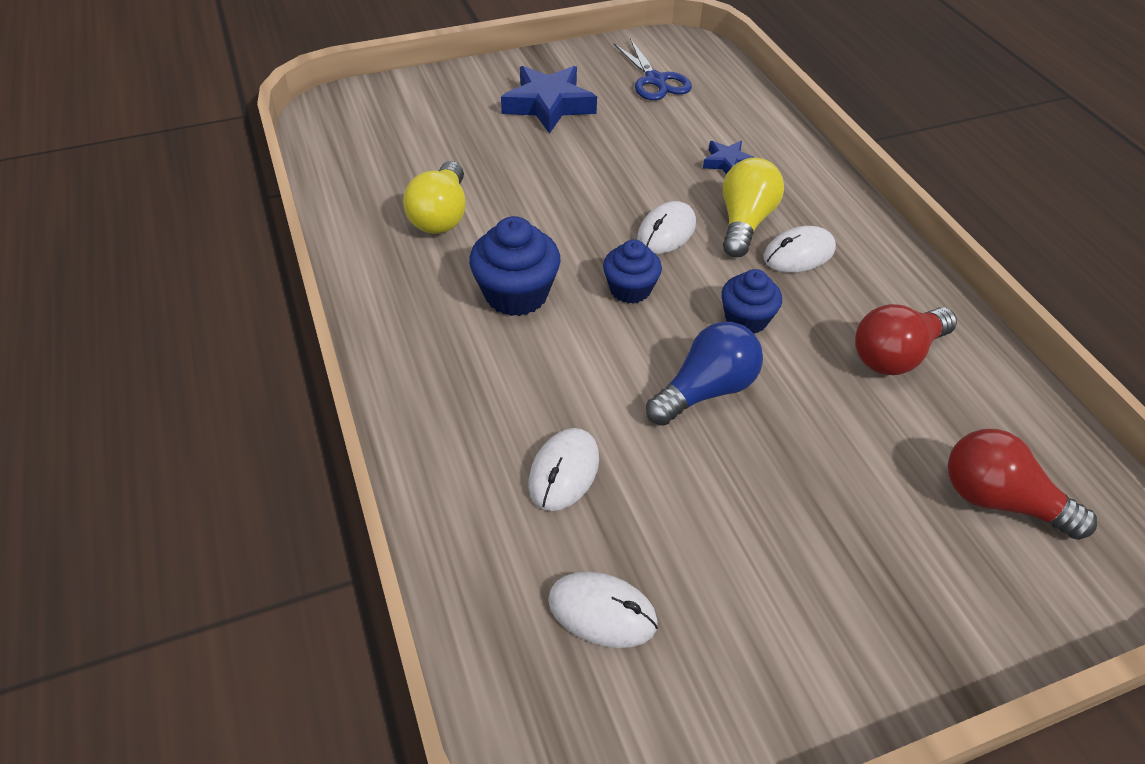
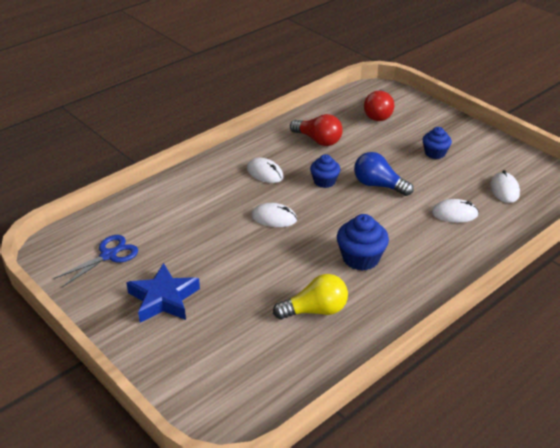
camera: 110 degrees left, 10 degrees down
blue cupcake [603,239,662,304] -> blue cupcake moved to [423,127,452,159]
blue star [703,141,755,174] -> none
yellow light bulb [723,158,784,257] -> none

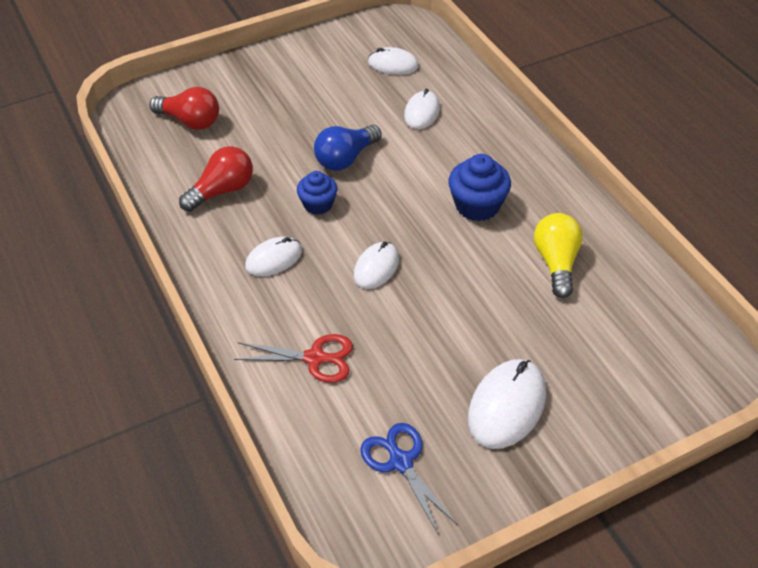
camera: 75 degrees left, 10 degrees up
blue star [126,263,200,323] -> white mouse [468,359,546,449]
blue cupcake [423,127,452,159] -> none
none -> red scissors [234,334,353,383]

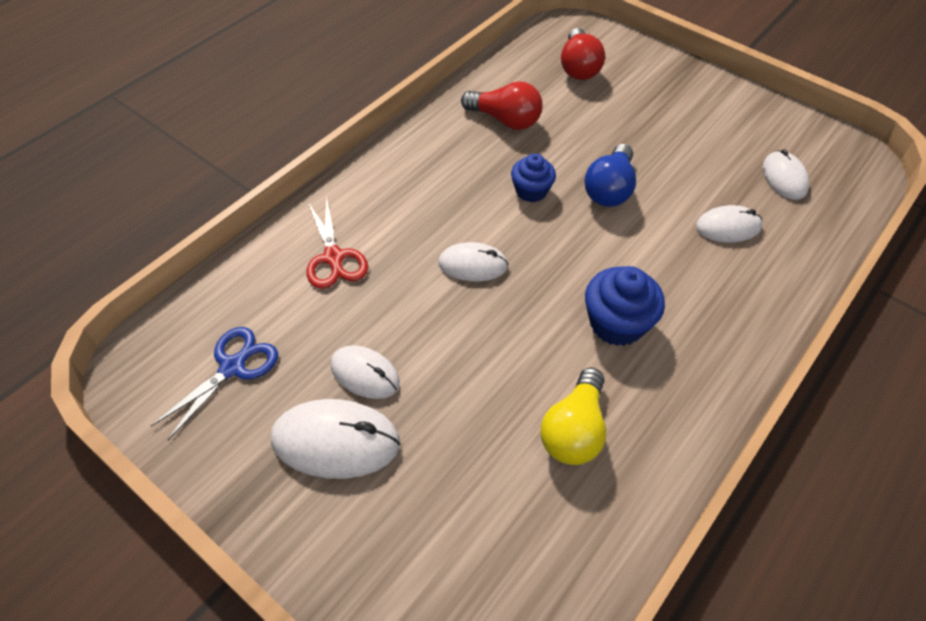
camera: 65 degrees right, 5 degrees up
white mouse [245,237,302,276] -> white mouse moved to [331,345,400,399]
blue light bulb [314,125,382,171] -> blue light bulb turned 90 degrees counterclockwise [584,144,636,207]
yellow light bulb [534,213,583,298] -> yellow light bulb turned 135 degrees clockwise [541,368,606,465]

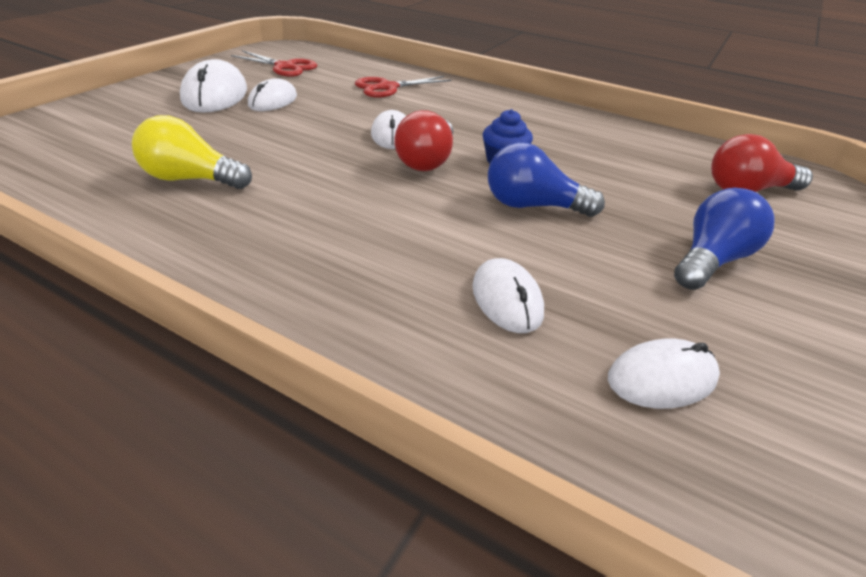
camera: 80 degrees right, 15 degrees down
blue scissors [151,327,278,440] -> red scissors [231,50,317,77]
red light bulb [461,81,542,130] -> red light bulb moved to [394,110,453,171]
blue cupcake [585,266,665,346] -> none
none -> blue light bulb [674,188,774,290]

